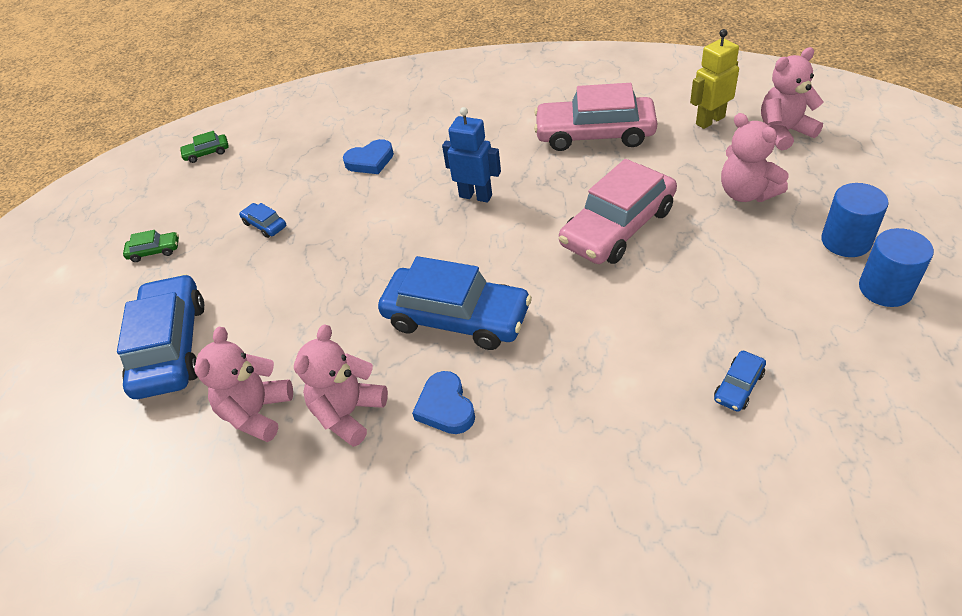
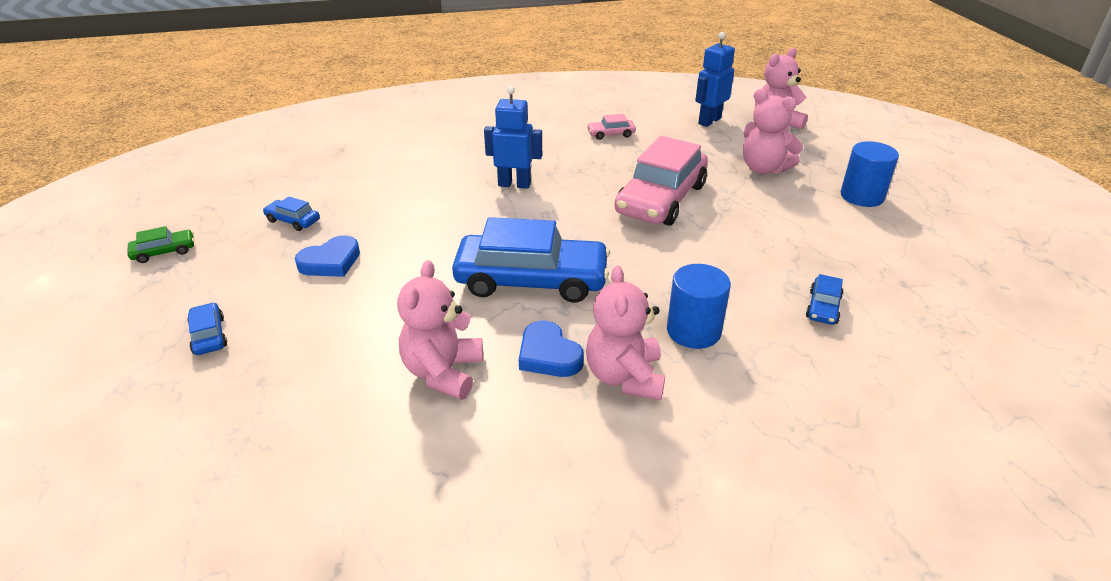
camera: 20 degrees left, 10 degrees down
blue car [117,274,204,399] -> blue car [187,302,227,355], size x0.42
green car [179,131,229,163] -> none
pink teddy bear [194,327,293,442] -> pink teddy bear moved to [586,266,665,400]
blue heart [343,139,394,174] -> blue heart moved to [295,235,360,277]
pink car [534,83,657,151] -> pink car [587,114,636,140], size x0.42
yellow robot [690,29,739,129] -> blue robot [695,32,735,127]
blue cylinder [859,228,934,307] -> blue cylinder moved to [667,264,731,349]

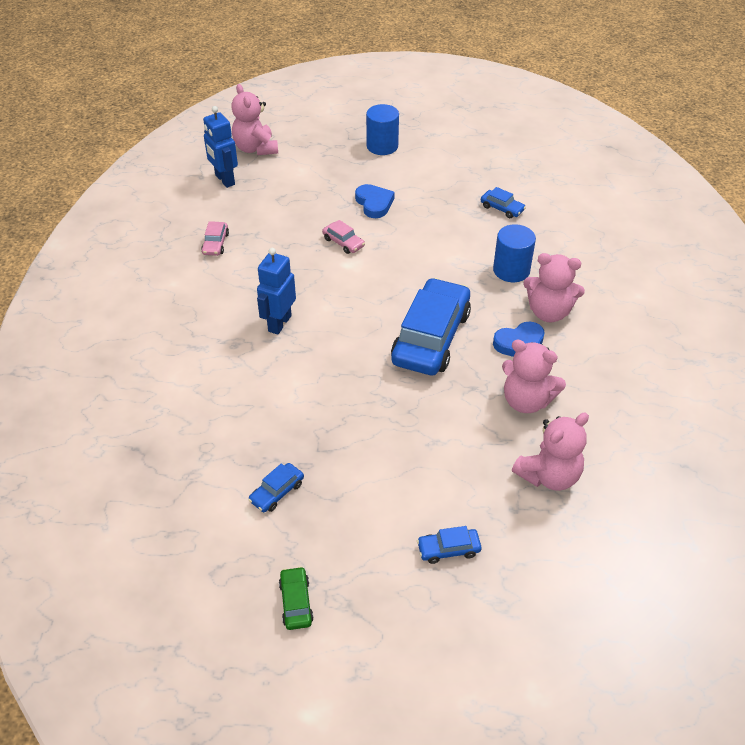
camera: 75 degrees left, 10 degrees up
blue heart [295,235,360,277] -> blue heart moved to [355,184,395,218]
pink car [615,136,708,226] -> pink car [322,220,365,254], size x0.42
pink teddy bear [743,89,803,174] -> pink teddy bear moved to [512,413,589,491]

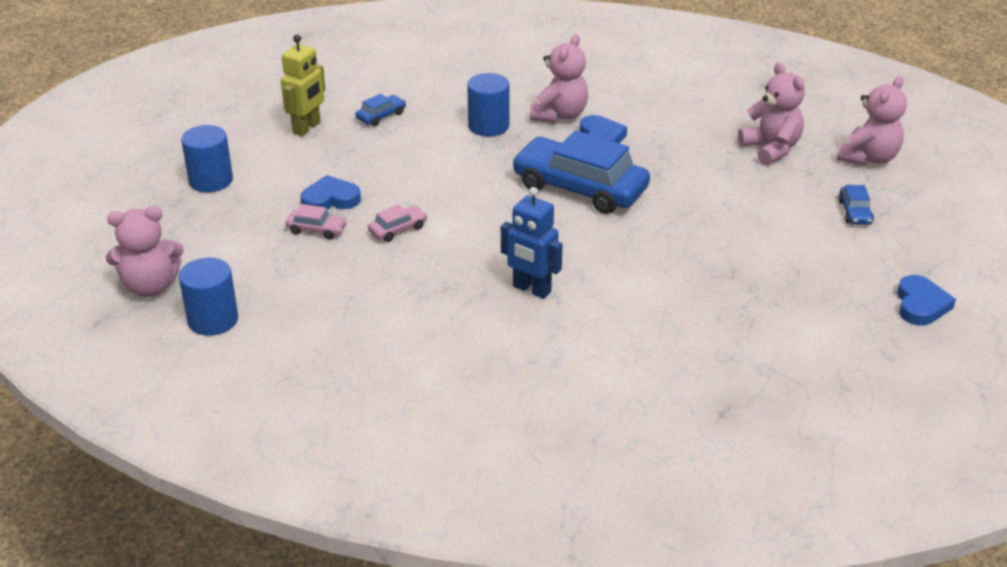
camera: 80 degrees left, 10 degrees down
pink car [201,221,229,256] -> pink car moved to [285,204,347,240]
blue robot [203,106,238,188] -> blue cylinder [179,258,238,336]
blue car [248,463,304,512] -> none
green car [279,566,314,630] -> blue heart [897,275,956,326]
pink teddy bear [502,340,566,413] -> pink teddy bear moved to [837,76,907,166]
none -> yellow robot [281,35,325,136]

